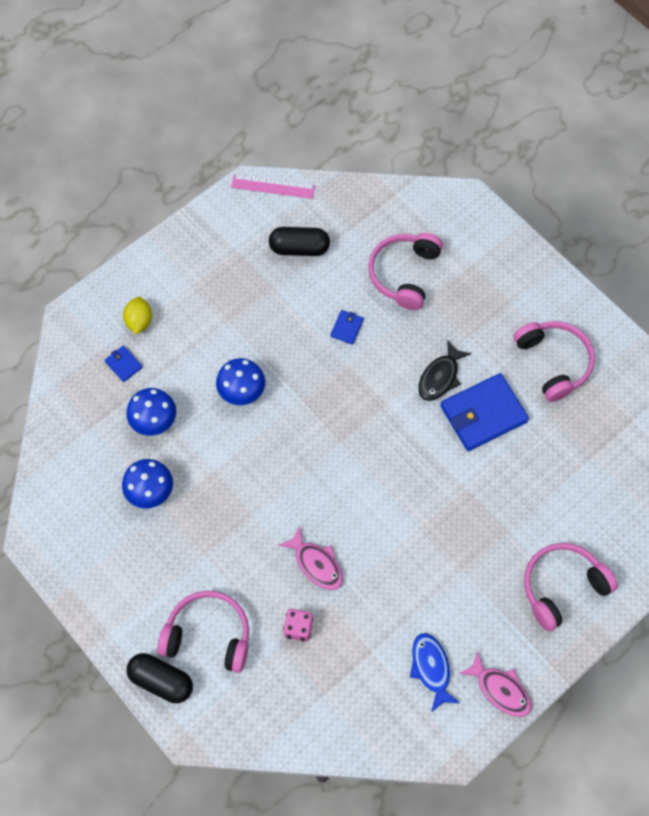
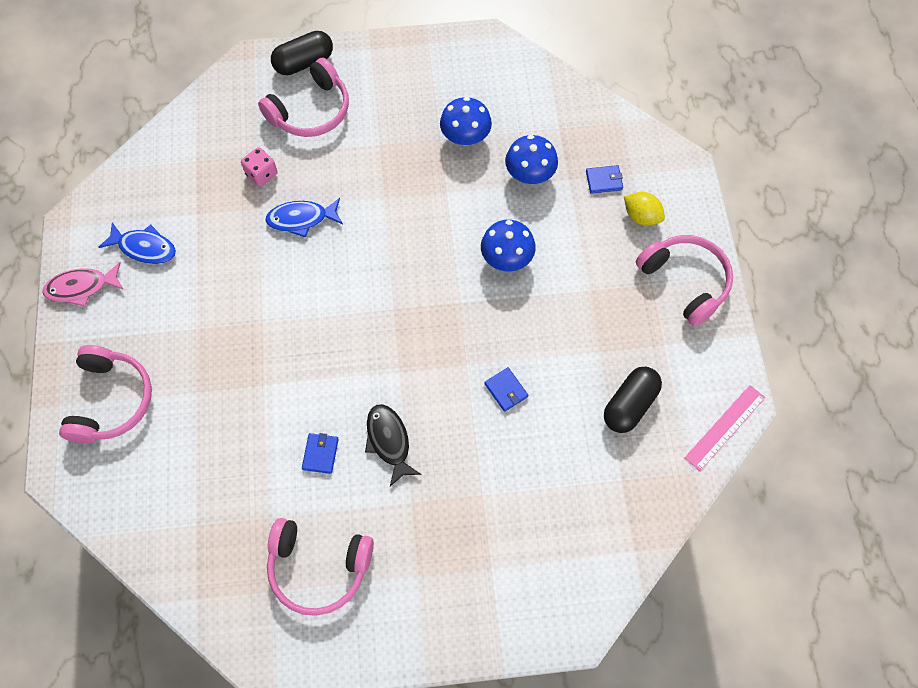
camera: 125 degrees right, 0 degrees up
pink fish [279,526,343,590] -> blue fish [265,198,343,238]
pink headphones [368,233,443,310] -> pink headphones moved to [636,235,733,326]
blue wallet [440,373,529,451] -> blue wallet [302,433,339,474], size x0.45

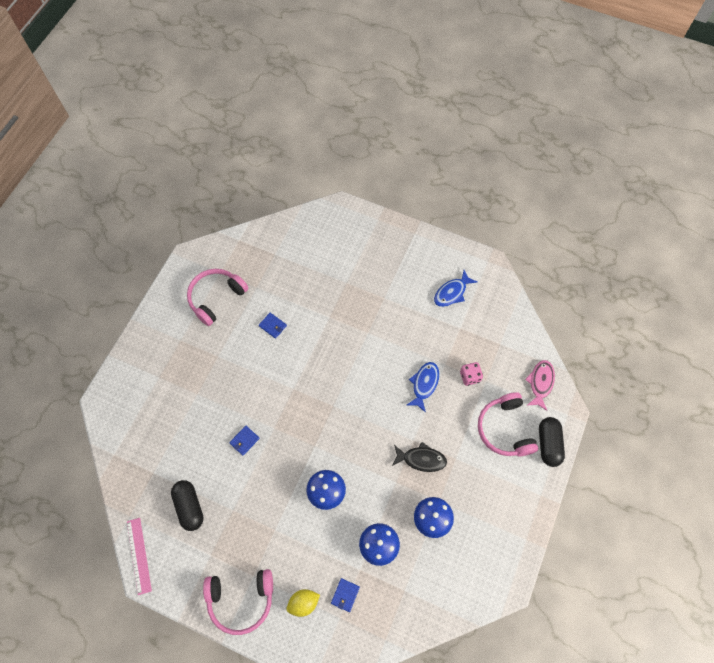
camera: 120 degrees right, 0 degrees up
pink fish [43,262,124,307] -> pink fish moved to [525,360,555,411]
pink headphones [59,345,152,443] -> none
black fish [365,404,421,486] -> black fish moved to [392,442,447,472]
blue wallet [484,367,528,412] -> blue wallet turned 45 degrees counterclockwise [229,426,260,455]

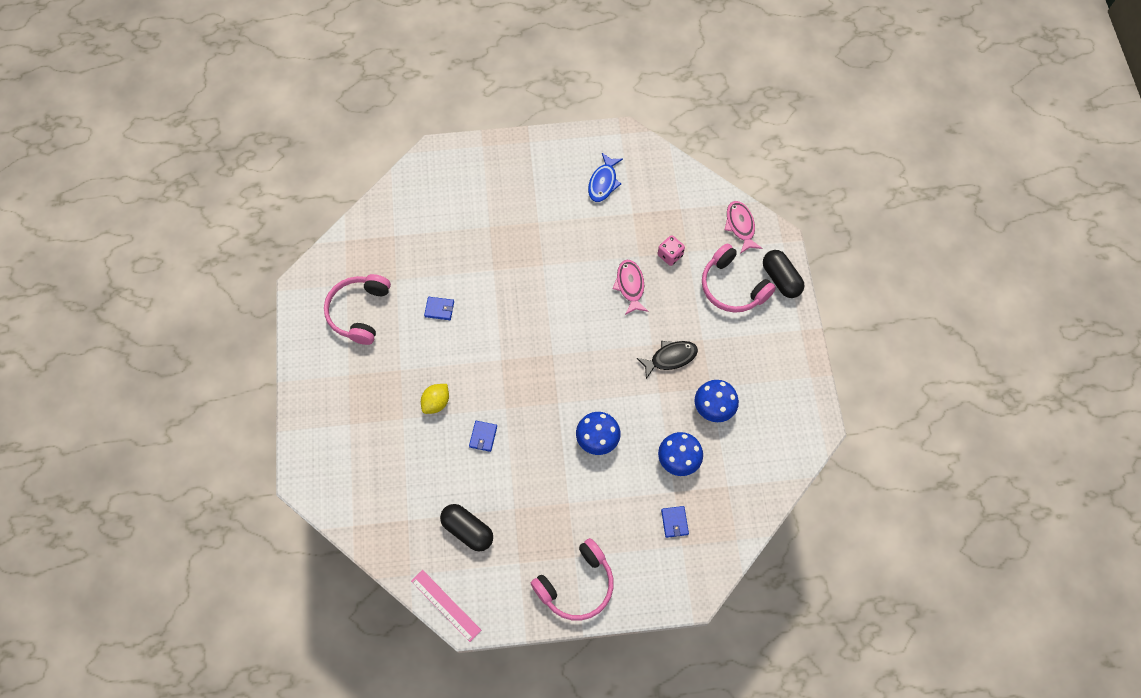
camera: 30 degrees left, 0 degrees up
yellow lemon [286,589,320,617] -> yellow lemon moved to [421,384,449,414]
blue fish [407,362,439,413] -> pink fish [613,260,648,315]

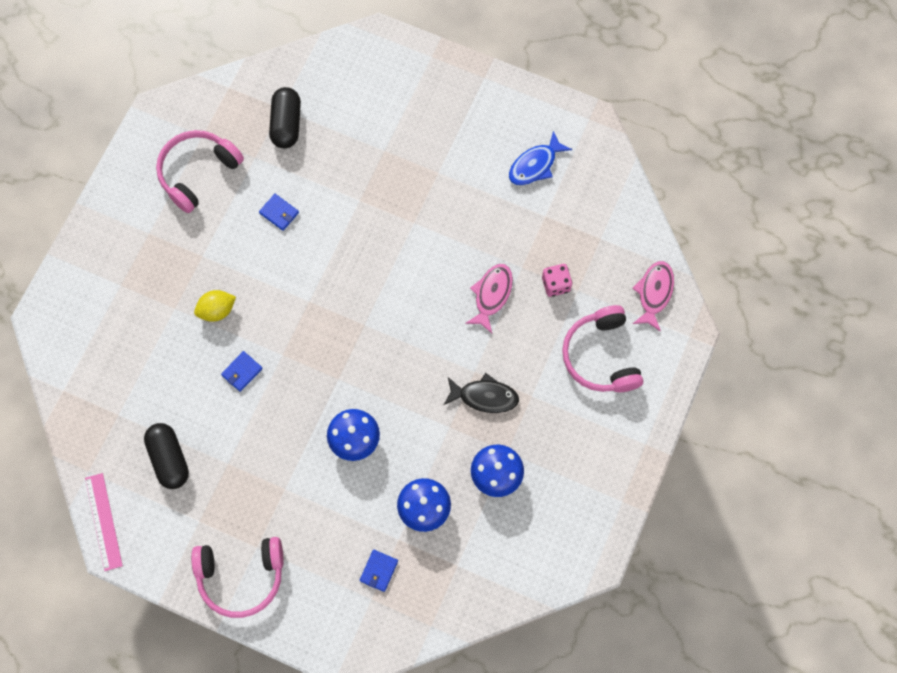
camera: 30 degrees right, 5 degrees up
black capsule [763,250,805,298] -> black capsule moved to [269,87,301,148]

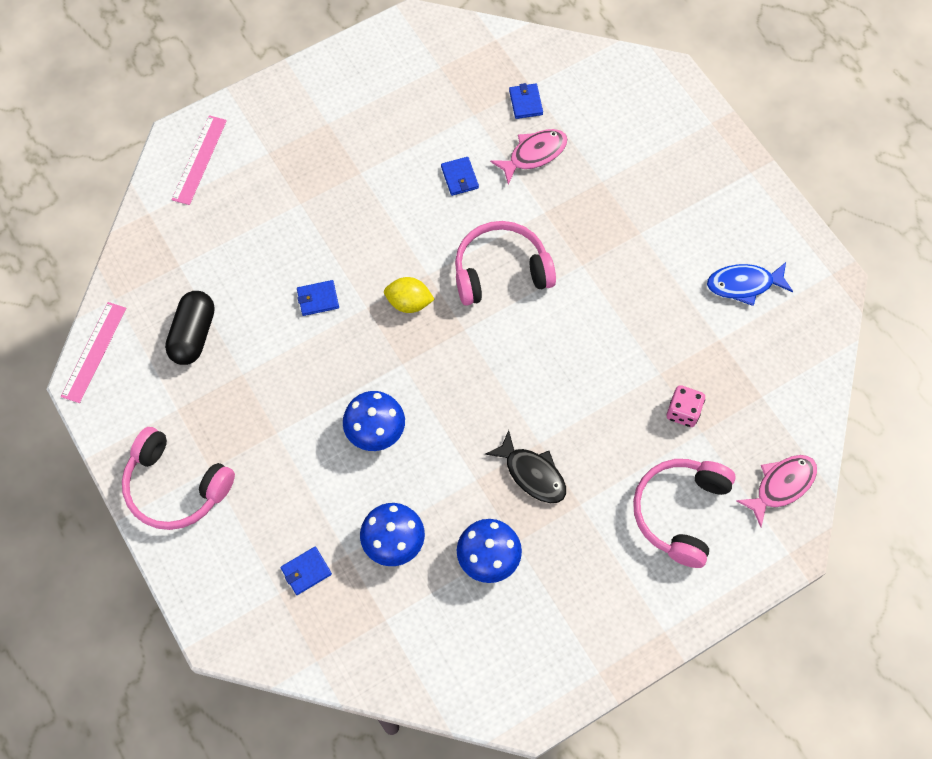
camera: 35 degrees right, 5 degrees down
pink headphones [156,130,244,213] -> pink headphones moved to [455,221,556,306]
yellow lemon [194,290,236,322] -> yellow lemon moved to [384,277,435,313]
black capsule [269,87,301,148] -> blue wallet [509,83,543,119]
pink fish [465,264,513,333] -> pink fish moved to [490,129,567,184]
none -> pink ruler [171,115,227,205]

